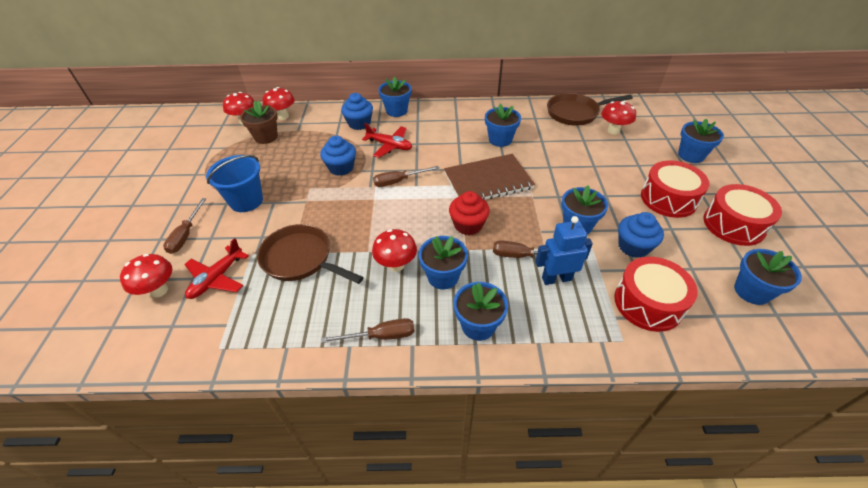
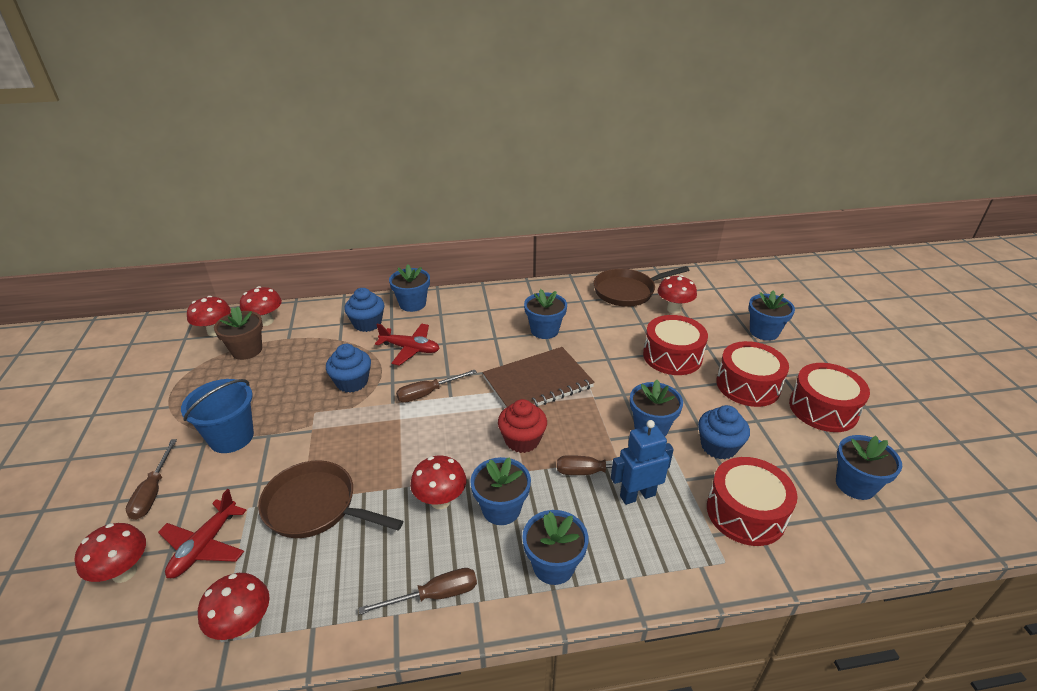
camera: 10 degrees left, 10 degrees down
none -> red mushroom [198,573,270,640]
none -> red drum [643,315,708,375]

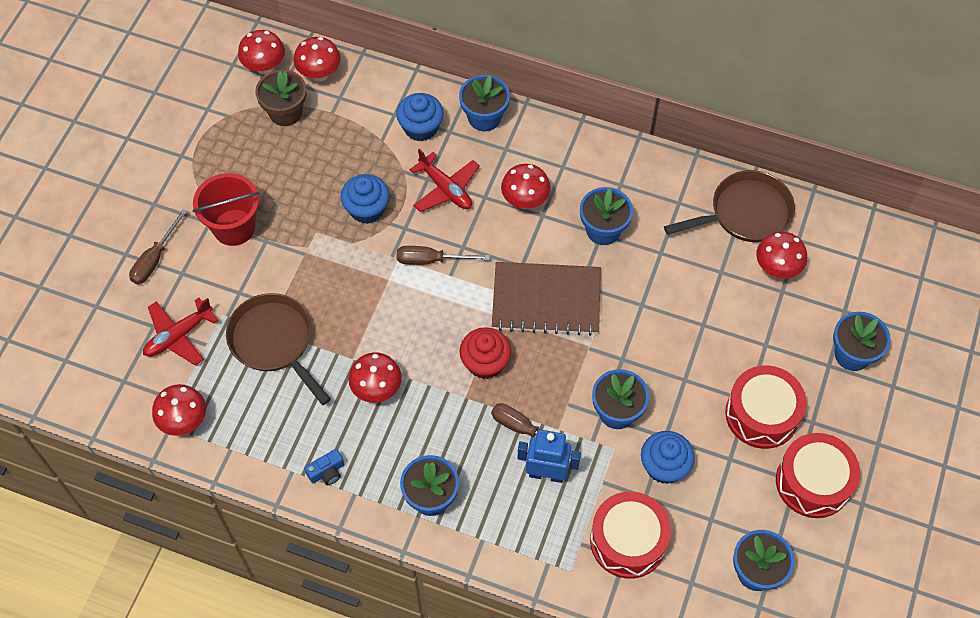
camera: 30 degrees right, 25 degrees up
red mushroom [75,523,146,583] -> red mushroom moved to [501,164,551,209]
blue bucket [181,379,254,453] -> red bucket [193,173,260,246]
brown screwdriver [359,568,477,615] -> blue camera [304,449,344,485]
blue flower pot [470,457,531,525] -> none
brown pan [594,266,689,307] -> brown pan turned 150 degrees clockwise [664,170,795,242]
red drum [643,315,708,375] -> none

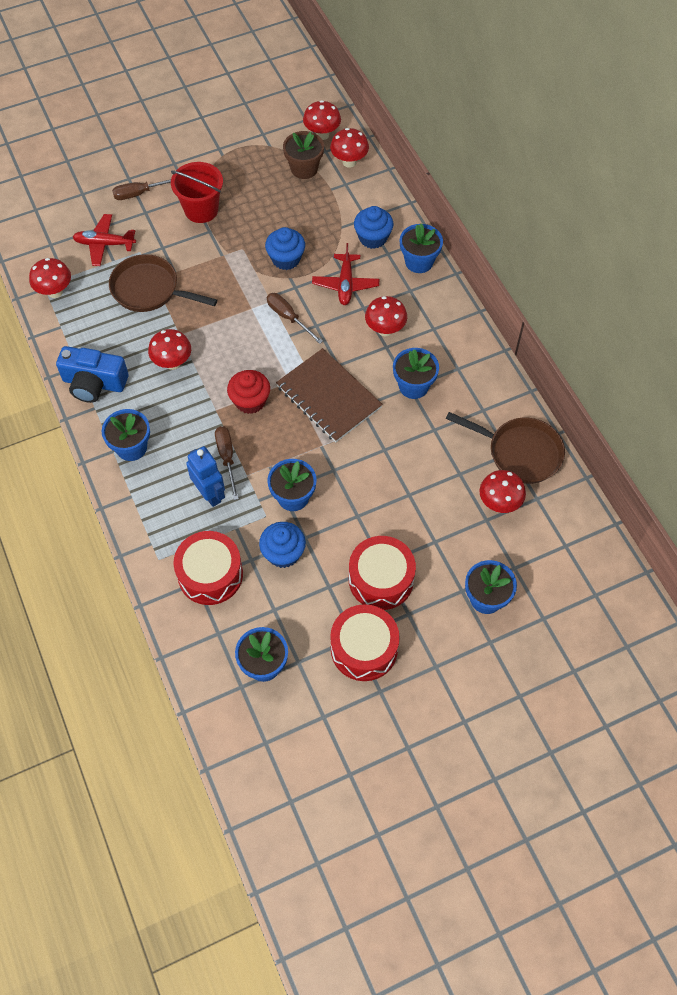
camera: 45 degrees right, 0 degrees up
brown pan [226,293,331,405] -> brown pan turned 75 degrees counterclockwise [109,254,217,312]
blue camera [304,449,344,485] -> blue camera [56,346,129,403], size x2.13

